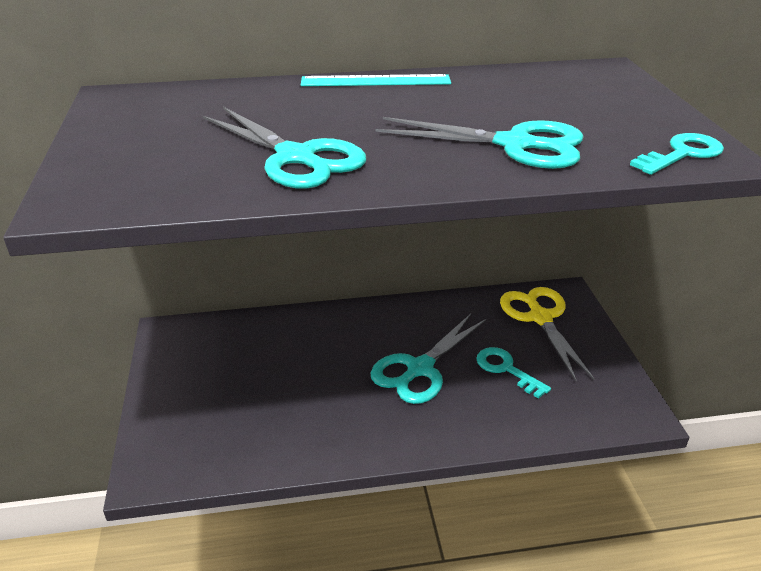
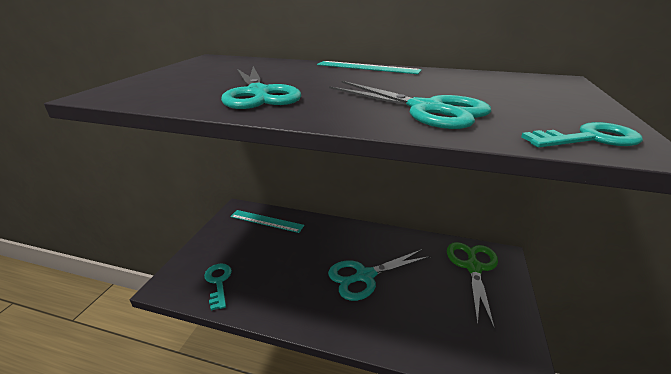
camera: 25 degrees right, 5 degrees down
turquoise key [476,347,551,399] -> turquoise key moved to [204,263,232,310]
yellow scissors [500,287,594,381] -> green scissors [447,242,498,329]
none -> turquoise ruler [230,210,304,233]

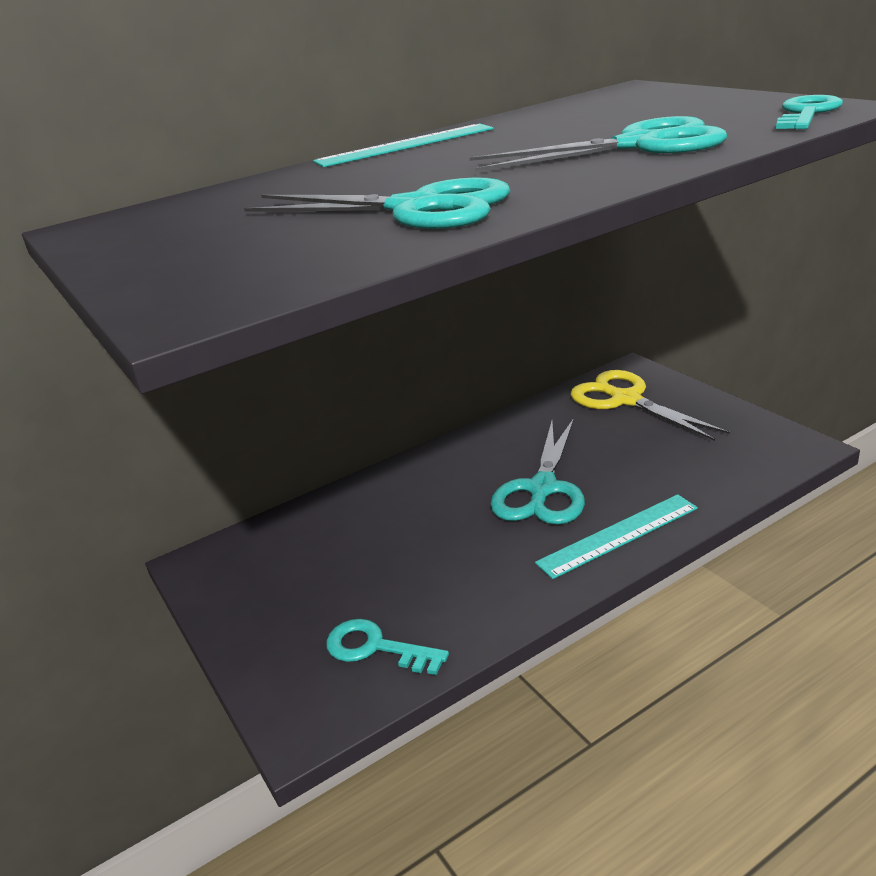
camera: 45 degrees left, 0 degrees up
turquoise ruler [230,210,304,233] -> turquoise ruler moved to [535,494,698,579]
green scissors [447,242,498,329] -> yellow scissors [571,370,730,441]

